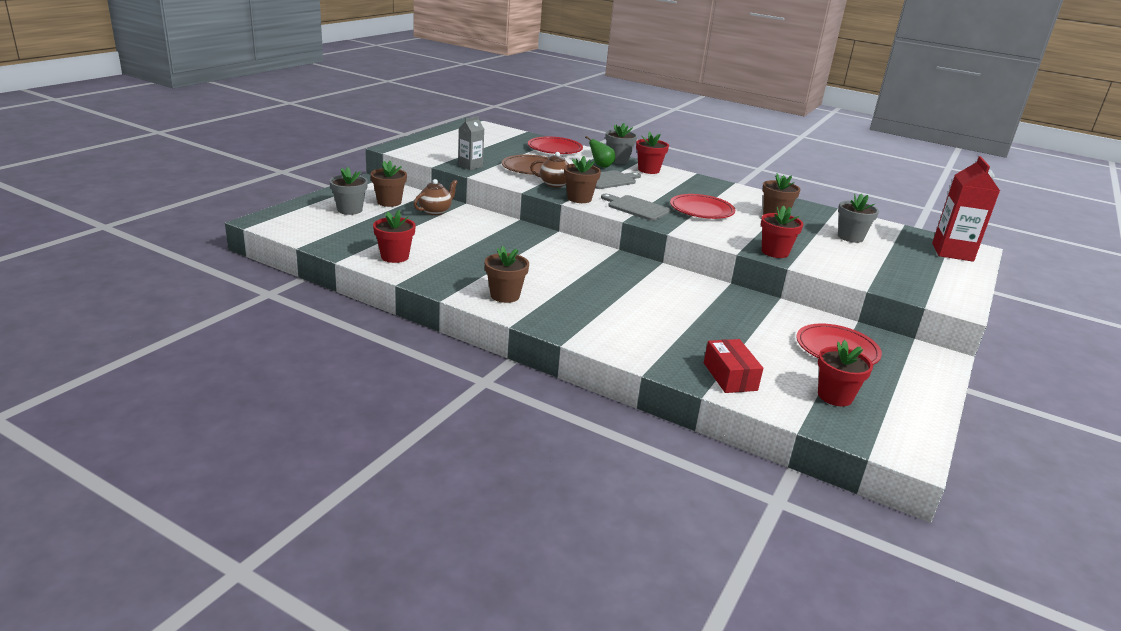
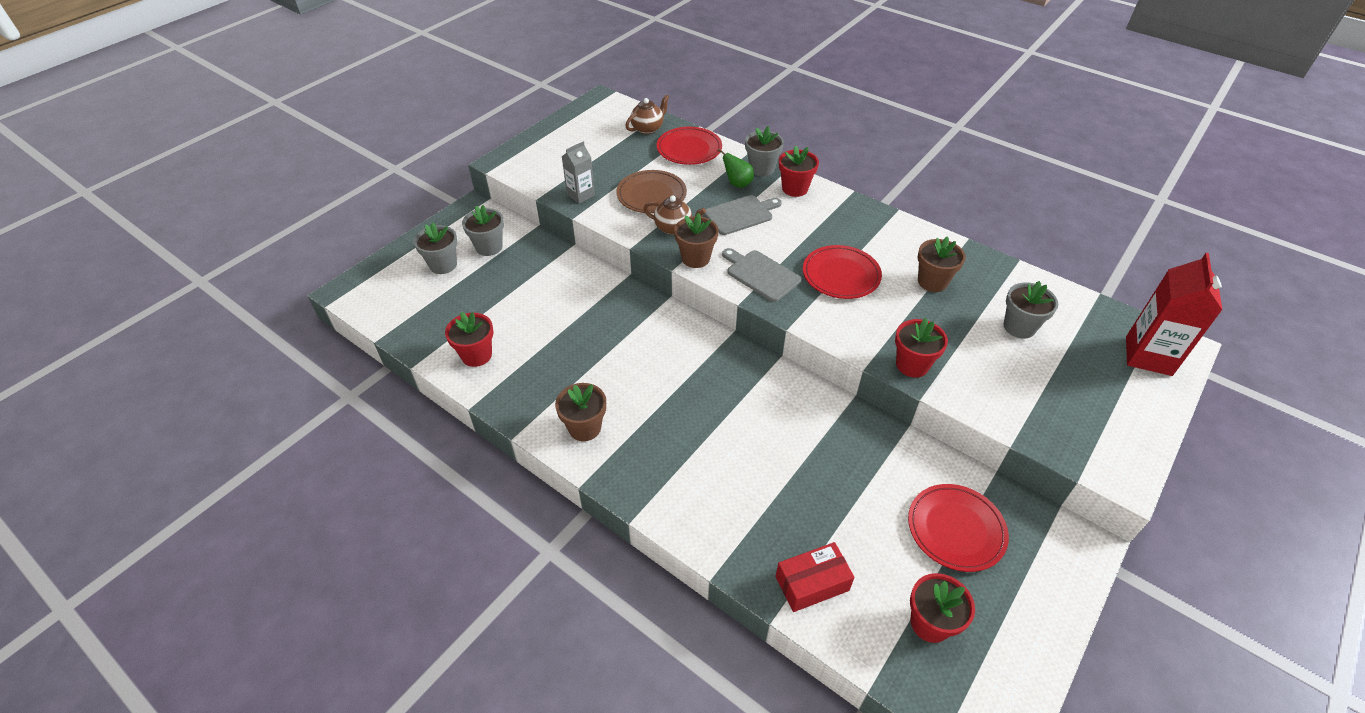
camera: 10 degrees right, 20 degrees up
brown flower pot [370,161,407,207] -> grey flower pot [462,205,504,256]
brown teapot [414,179,458,215] -> brown teapot moved to [625,94,669,134]
red box [704,339,763,393] -> red box turned 75 degrees clockwise [776,542,855,612]

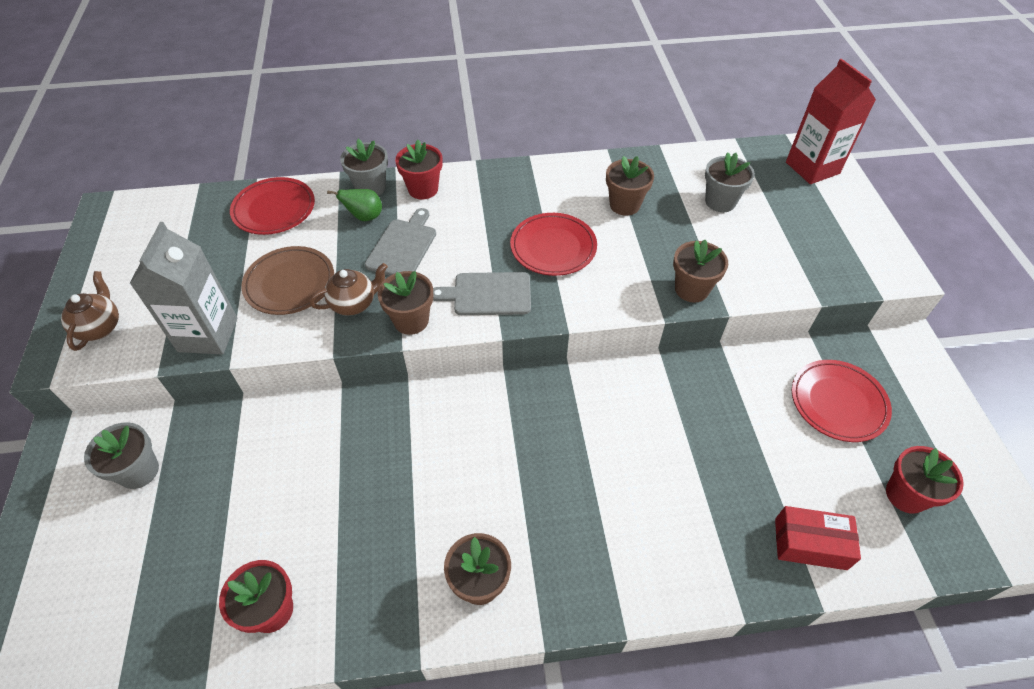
camera: 45 degrees left, 5 degrees up
grey flower pot [414,222,457,274] -> none
grey carton [562,141,595,204] -> grey carton [129,222,238,354], size x1.68
brown teapot [625,94,669,134] -> brown teapot moved to [61,271,119,351]
red box [776,542,855,612] -> red box turned 75 degrees clockwise [775,506,861,570]
red flower pot [895,318,948,378] -> brown flower pot [673,240,728,303]

